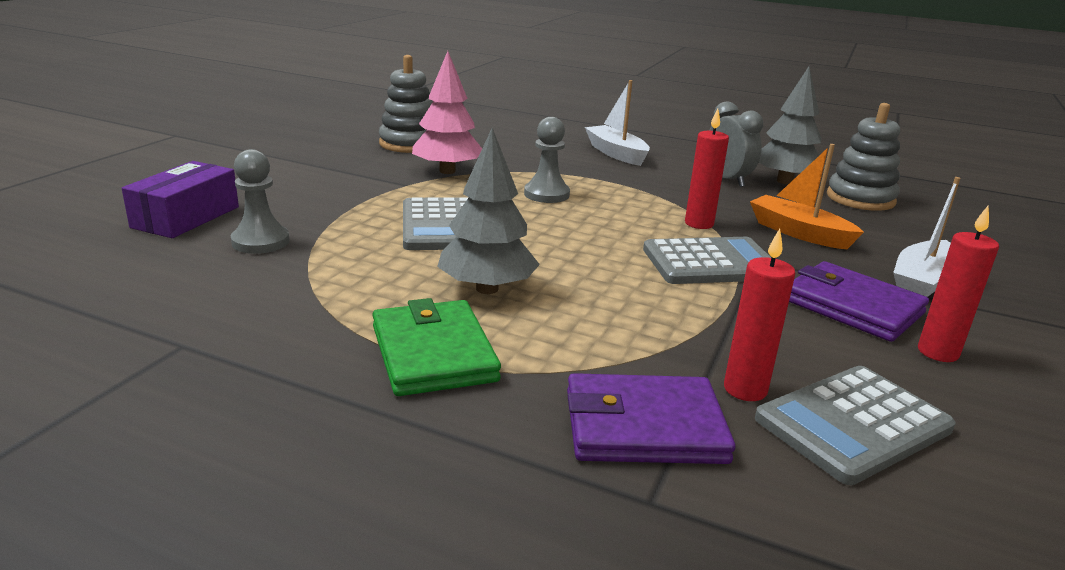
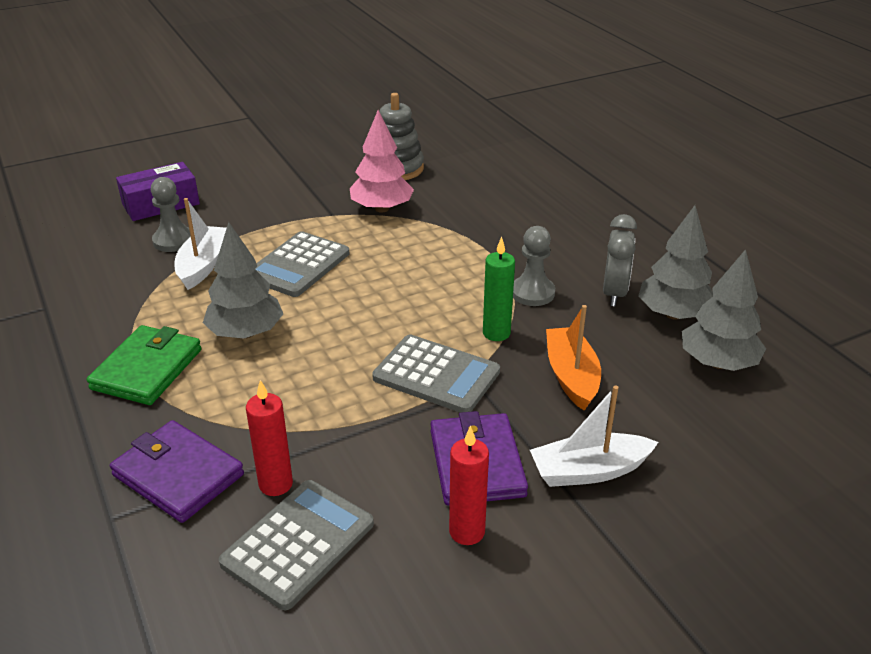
camera: 40 degrees right, 10 degrees up
grey pawn [524,117,570,203] -> grey pawn moved to [513,226,555,306]
white boat [585,80,650,166] -> white boat moved to [175,198,227,290]
red candle [685,109,729,229] -> green candle [483,237,515,341]
grey calculator [755,366,956,485] -> grey calculator turned 120 degrees clockwise [219,480,374,610]
grey stacking toy [827,103,900,211] -> grey tree [682,249,766,371]

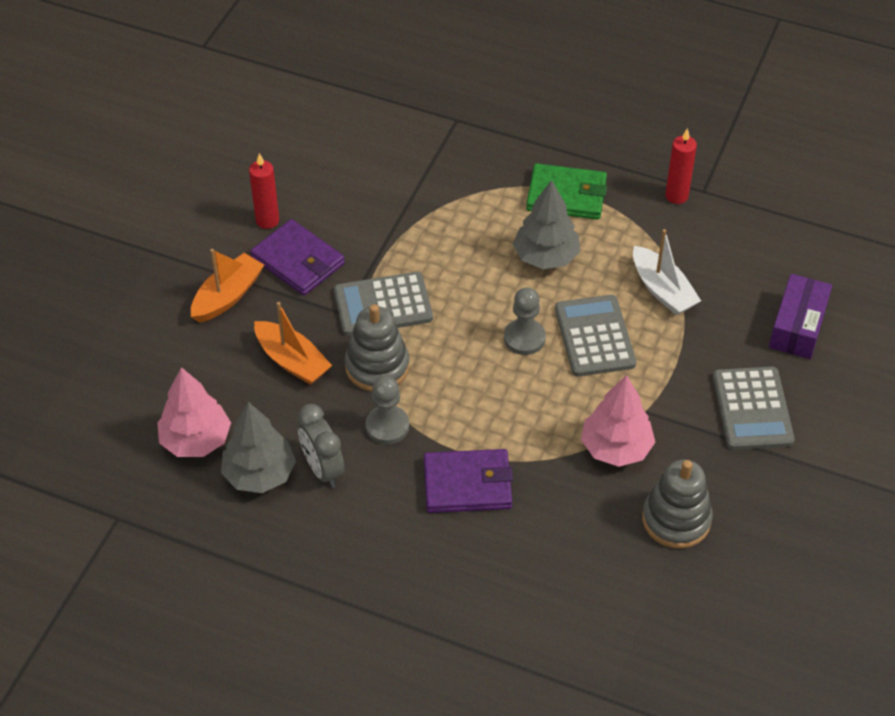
camera: 140 degrees right, 15 degrees up
green wallet [87,325,201,405] -> green wallet turned 60 degrees counterclockwise [526,163,607,220]
purple wallet [110,420,244,523] -> purple wallet moved to [424,449,513,513]
grey pawn [151,177,191,252] -> grey pawn moved to [504,287,546,355]
grey calculator [219,480,374,610] -> grey calculator moved to [713,367,795,450]
red candle [246,380,293,496] -> red candle moved to [665,128,697,204]
green candle [483,237,515,341] -> grey stacking toy [345,304,410,391]
white boat [530,385,658,487] -> orange boat [191,249,264,323]
grey tree [682,249,766,371] -> pink tree [157,367,231,457]

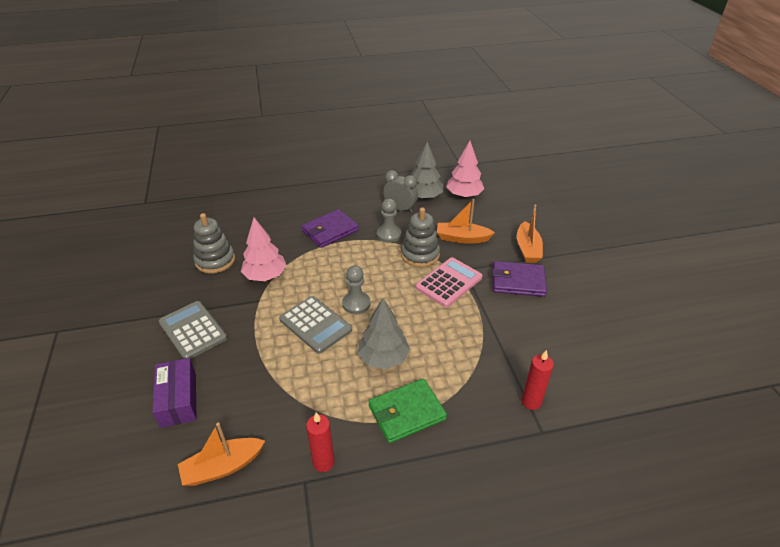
camera: 145 degrees right, 10 degrees down
red candle [249,153,279,229] -> red candle moved to [522,350,554,410]
grey calculator [334,272,433,336] -> pink calculator [415,257,483,307]
white boat [633,229,701,315] -> none
none -> orange boat [178,423,265,486]

